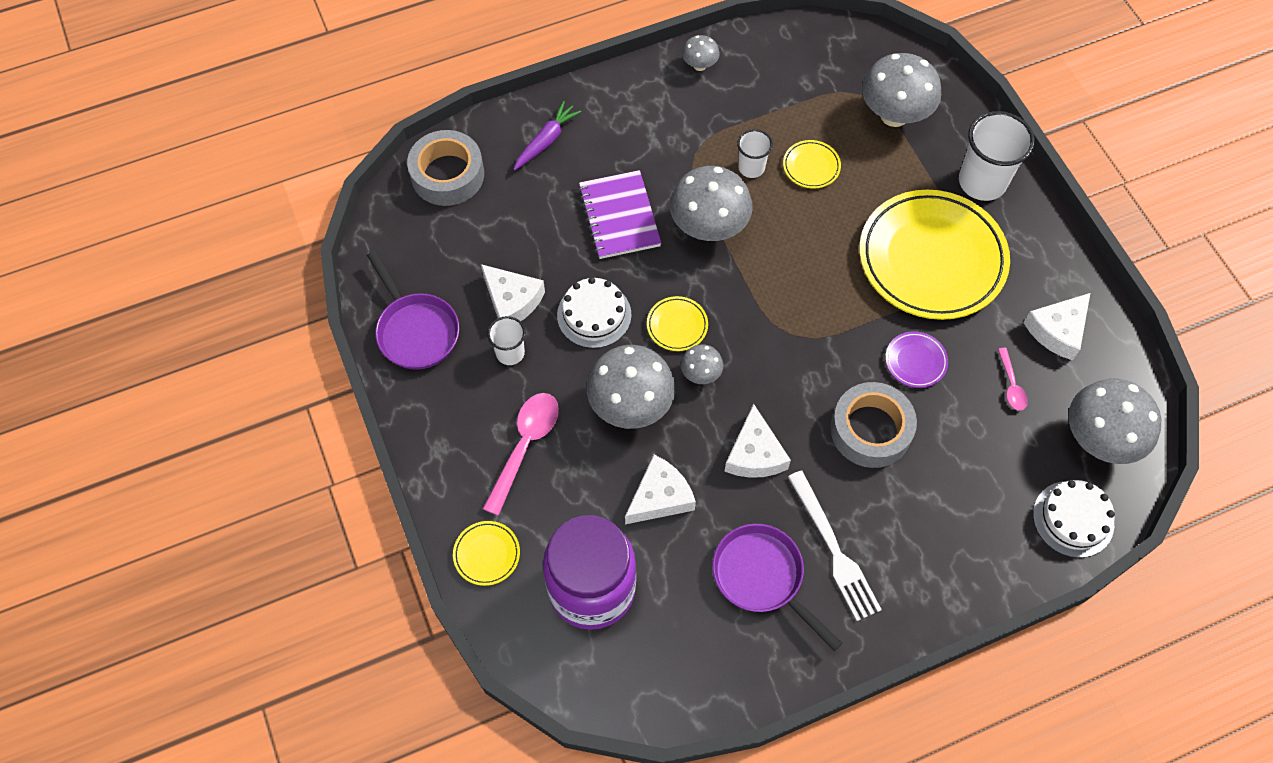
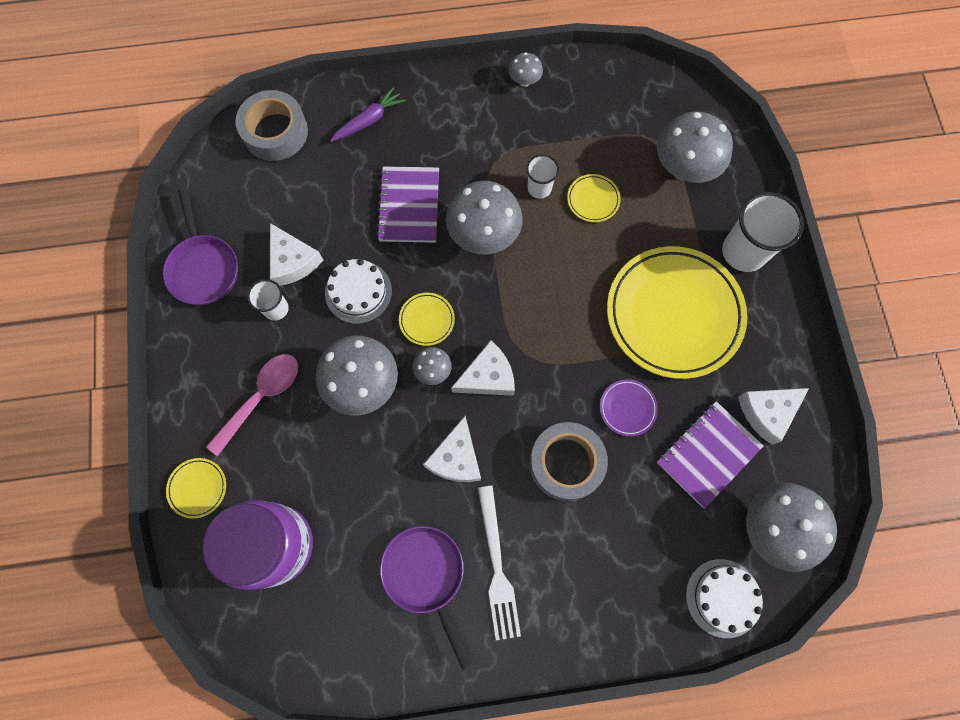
camera: 15 degrees right, 10 degrees up
white cheese [625,455,696,524] -> white cheese moved to [451,340,515,396]
pink spoon [998,348,1028,411] -> purple notebook [657,401,764,508]

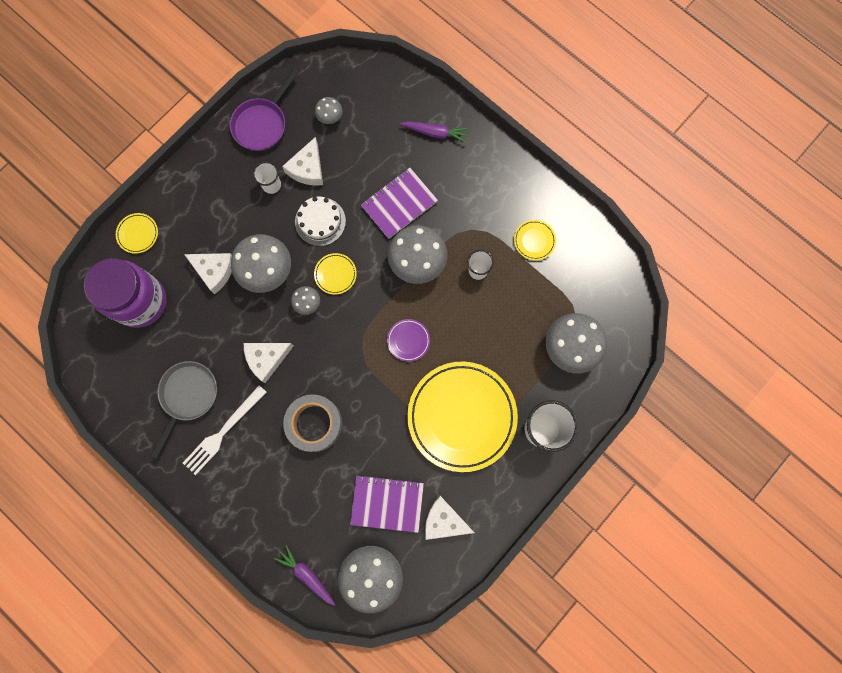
camera: 50 degrees right, 5 degrees up
pink spoon [206,354,298,456] -> none
grey tape [235,90,308,161] -> none
purple pan [380,526,472,670] -> grey pan [150,361,217,459]
white cheese [451,340,515,396] -> white cheese moved to [184,253,232,294]
grey mushroom [509,52,543,87] -> grey mushroom moved to [315,97,343,124]
yellow plate [567,174,621,222] -> yellow plate moved to [514,220,556,260]
purple plate [600,379,658,436] -> purple plate moved to [387,319,430,362]
white cake [686,559,763,638] -> purple carrot [274,545,336,606]

